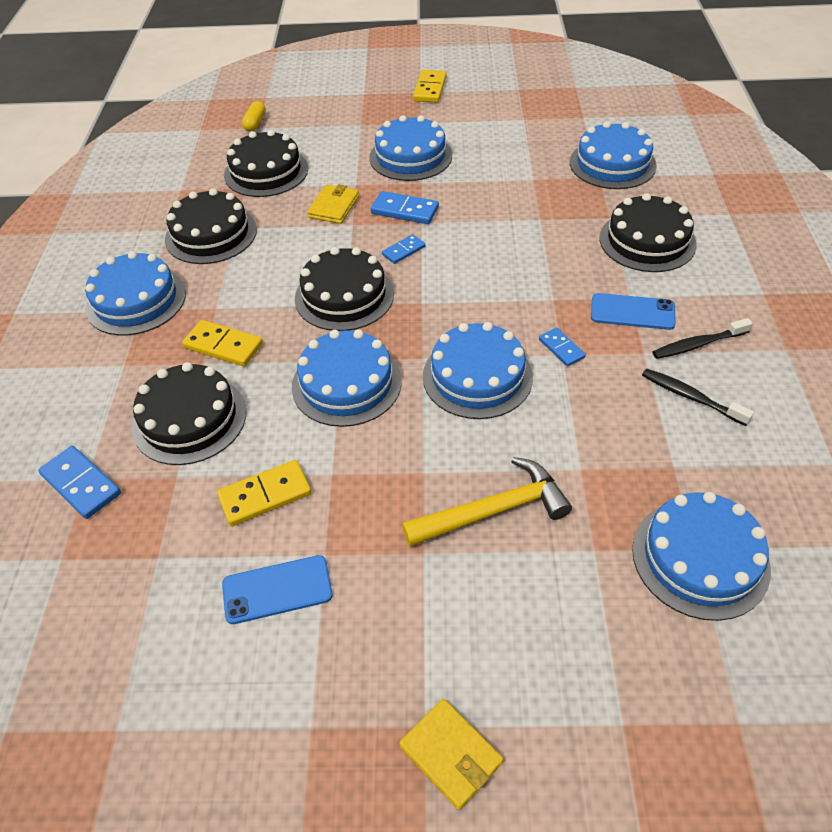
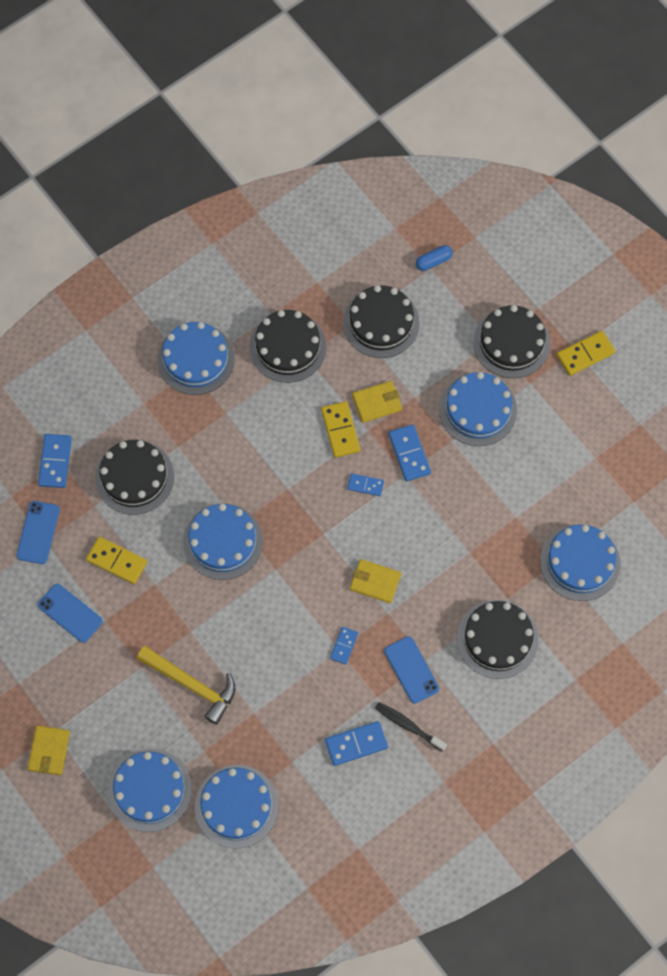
camera: 50 degrees right, 20 degrees up
yellow domino [182,320,263,367] -> yellow domino moved to [321,401,360,458]
yellow capsule [242,101,266,132] -> blue capsule [416,245,453,271]
black cake [295,247,394,331] -> black cake moved to [473,305,550,378]
blue cake [423,322,533,419] -> blue cake moved to [108,749,192,832]
black toothbrush [642,368,754,426] -> blue domino [325,721,388,766]
none -> blue phone [16,501,60,564]
none -> yellow wallet [350,559,401,603]

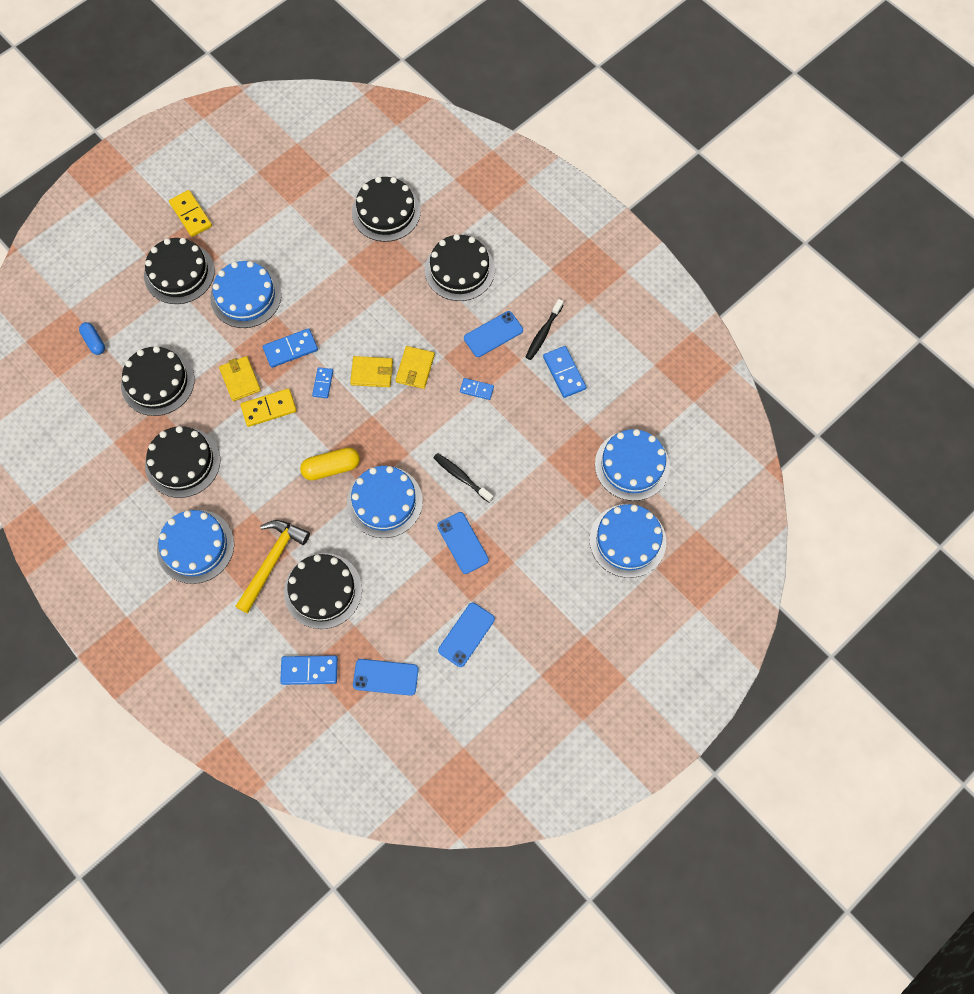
camera: 95 degrees left, 0 degrees up
yellow wallet [27,726,70,775] -> yellow wallet moved to [350,356,393,387]
yellow domino [86,537,147,584] -> none
yellow hammer [137,646,236,725] -> yellow hammer moved to [235,520,310,613]
blue cake [540,524,620,601] -> black cake [352,177,421,242]
none -> yellow capsule [300,447,360,481]
none -> black toothbrush [433,453,493,503]
none -> blue phone [437,512,489,574]

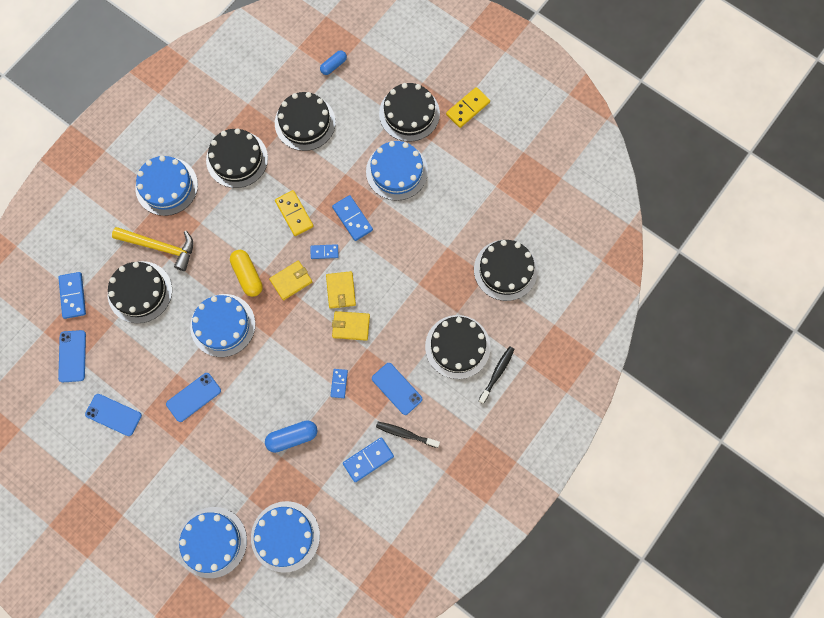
camera: 80 degrees right, 5 degrees up
yellow wallet [219,356,261,401] -> yellow wallet moved to [269,261,312,300]
black toothbrush [433,453,493,503] -> black toothbrush moved to [478,346,515,404]
none -> blue capsule [265,420,318,453]

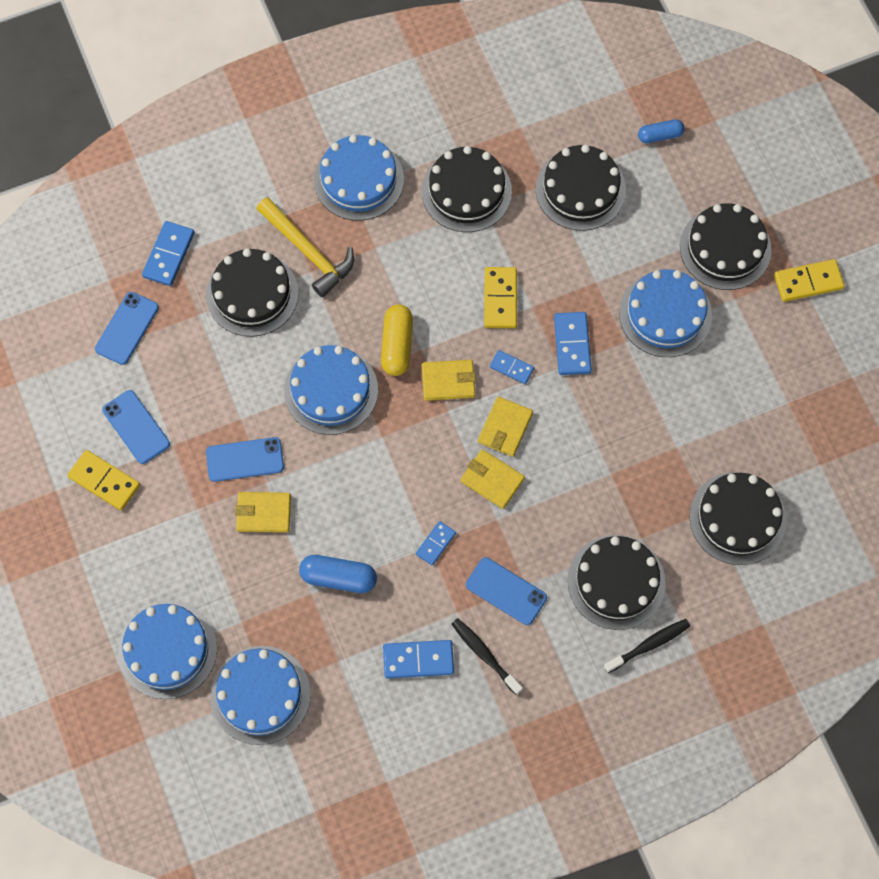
camera: 30 degrees right, 5 degrees down
blue phone [372,363,422,415] -> blue phone turned 45 degrees counterclockwise [466,557,547,625]
none -> yellow domino [67,450,140,510]
none -> yellow wallet [235,492,291,533]

